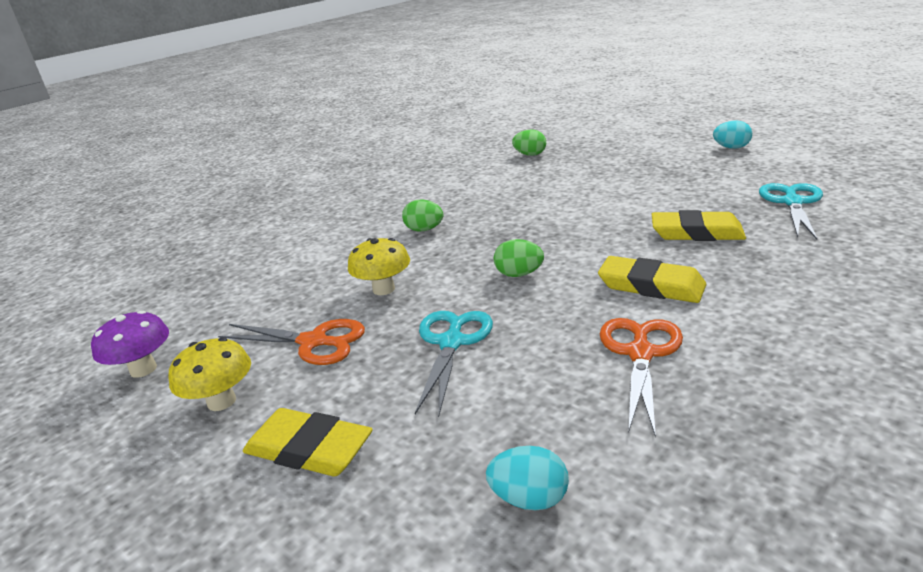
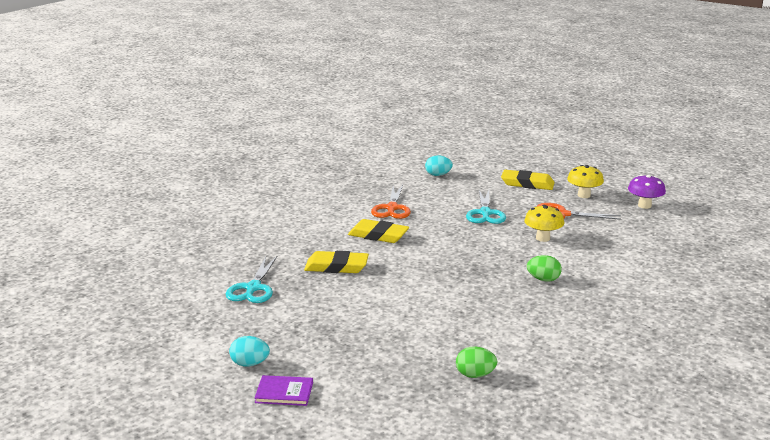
camera: 170 degrees right, 5 degrees down
green egg [494,239,544,277] -> none
none -> purple book [255,375,313,406]

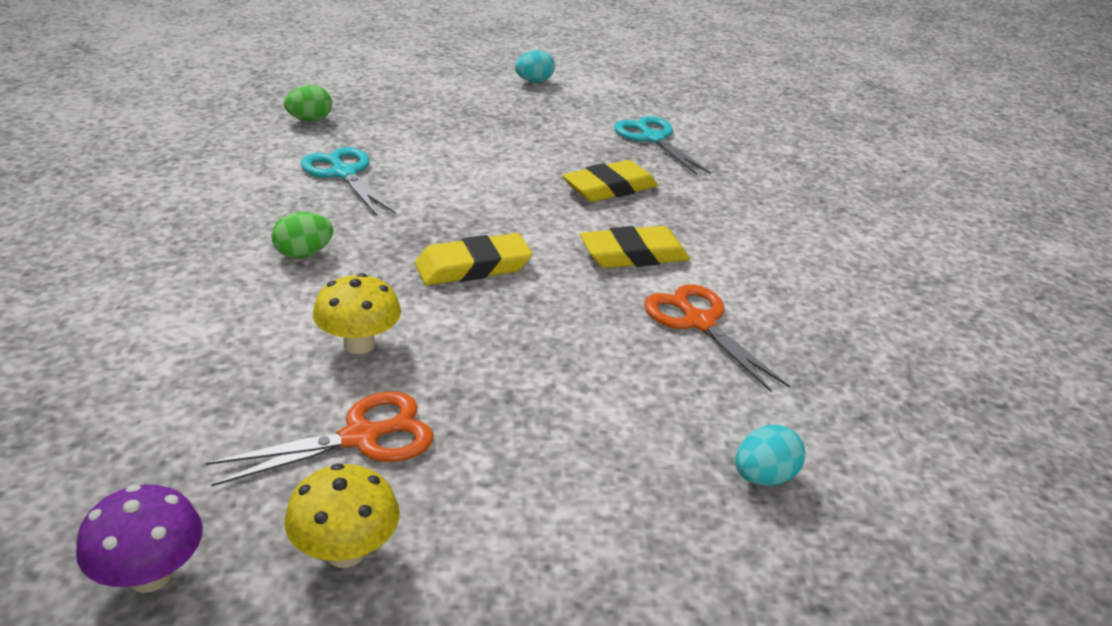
camera: 140 degrees right, 10 degrees up
purple book [255,375,313,406] -> none
turquoise scissors [466,190,506,224] -> turquoise scissors moved to [301,147,396,217]
yellow eraser [501,170,555,190] -> yellow eraser moved to [415,233,532,285]

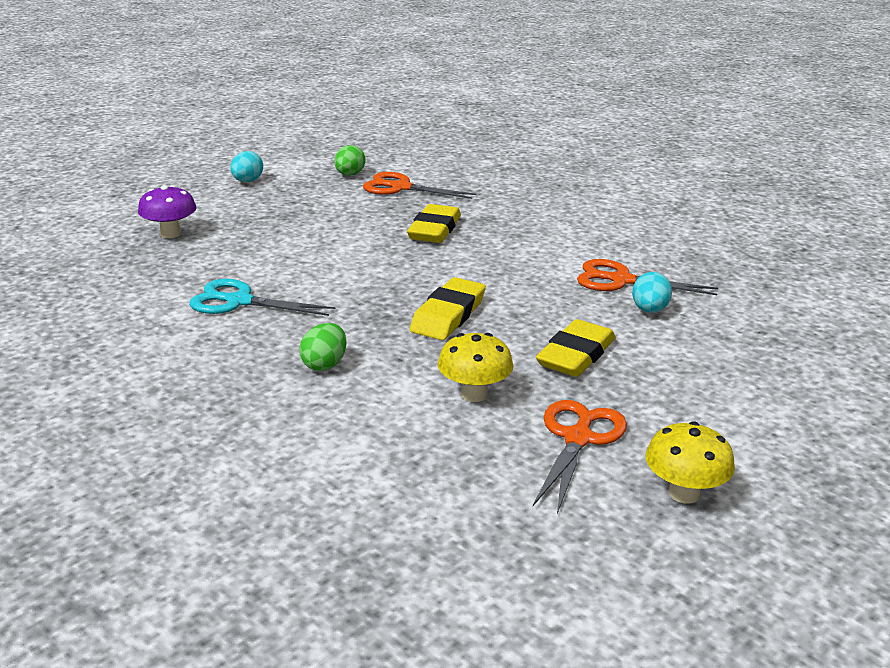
camera: 40 degrees left, 5 degrees down
purple mushroom [76,485,203,593] -> purple mushroom moved to [138,185,197,238]
green egg [284,85,332,121] -> green egg moved to [334,145,365,176]
yellow eraser [580,226,690,268] -> yellow eraser moved to [536,319,616,377]
turquoise scissors [614,116,711,175] -> orange scissors [363,172,477,199]
turquoise egg [735,425,806,486] -> turquoise egg moved to [632,272,672,313]

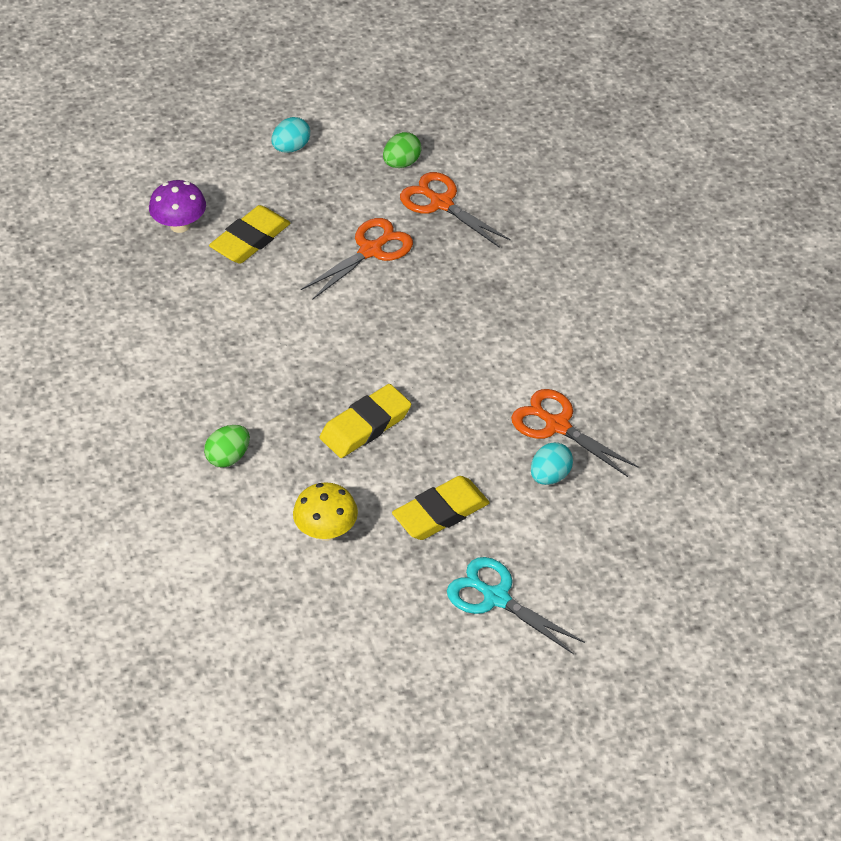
camera: 25 degrees right, 20 degrees up
turquoise scissors [189,279,336,316] -> turquoise scissors moved to [447,557,585,654]
yellow eraser [407,204,461,243] -> yellow eraser moved to [209,205,290,264]
orange scissors [533,400,627,514] -> orange scissors moved to [301,218,413,300]
yellow mushroom [645,421,735,504] -> none

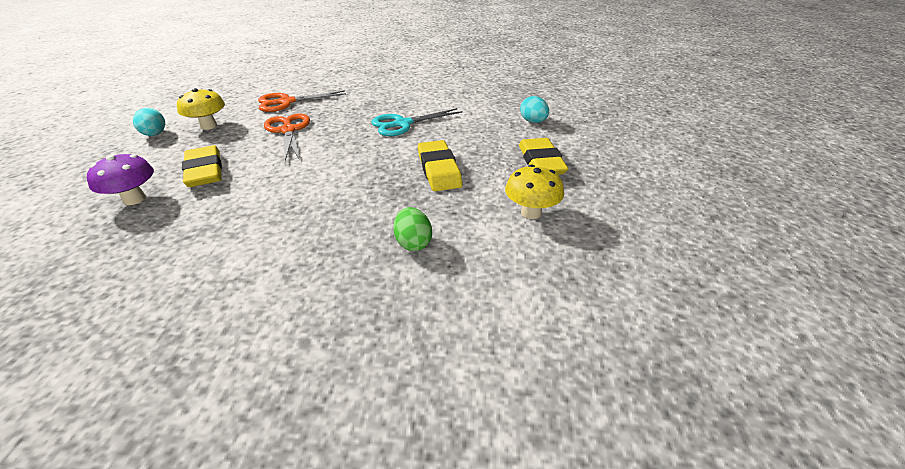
camera: 65 degrees left, 10 degrees down
green egg [383,132,421,168] -> none
turquoise scissors [447,557,585,654] -> turquoise scissors moved to [371,108,463,136]
orange scissors [511,389,639,477] -> none
none -> yellow mushroom [177,88,225,130]

